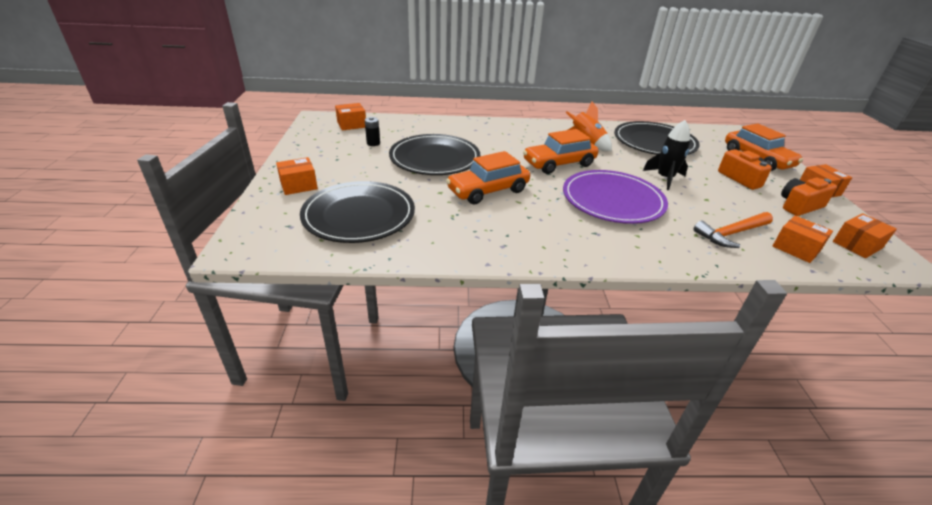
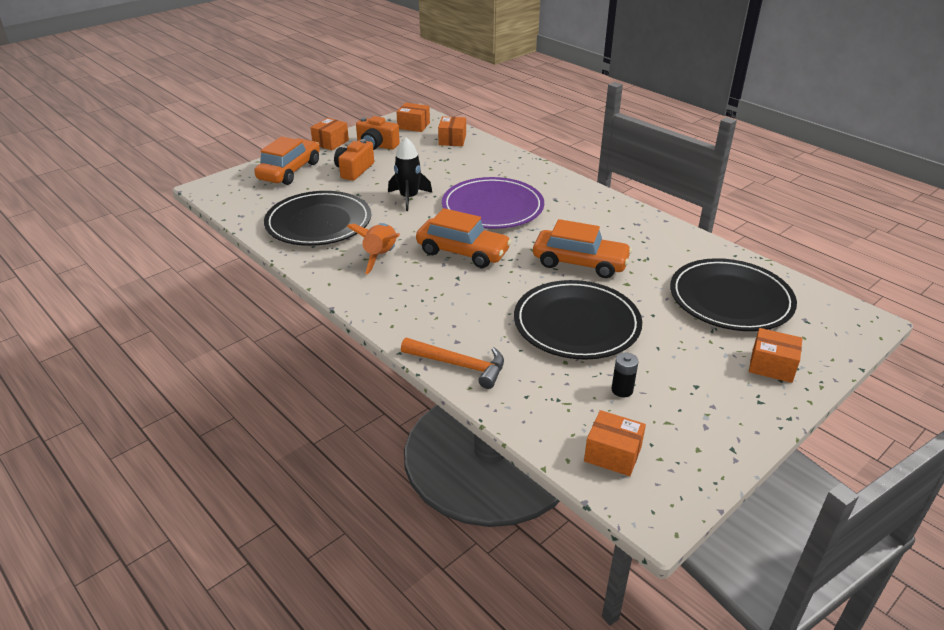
camera: 130 degrees left, 0 degrees up
orange hammer [693,212,773,248] -> orange hammer moved to [401,338,504,389]

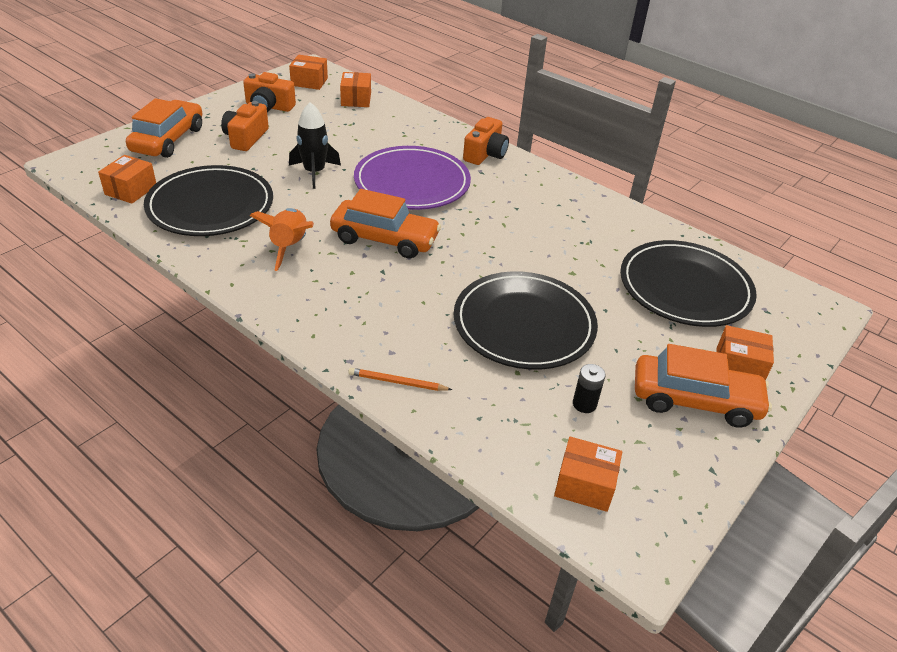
camera: 10 degrees left, 5 degrees up
orange box [310,118,349,150] -> orange box moved to [98,155,156,204]
orange hammer [401,338,504,389] -> orange pencil [348,368,452,391]
orange car [533,219,632,278] -> orange car moved to [635,344,772,428]
none -> orange camera [463,117,509,165]

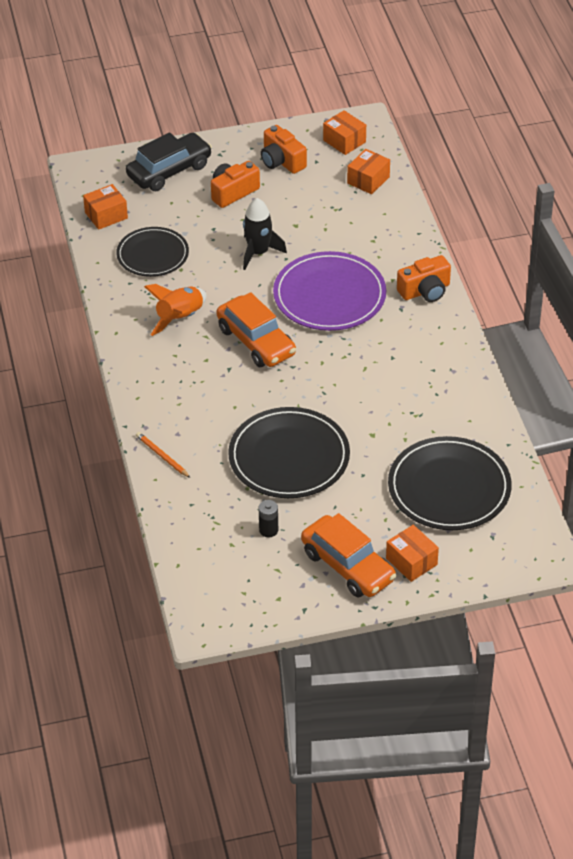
camera: 40 degrees right, 5 degrees up
orange car [126,98,202,158] -> black car [126,133,212,191]
black plate [144,165,273,236] -> black plate [116,227,189,277], size x0.65
orange box [554,437,622,512] -> none

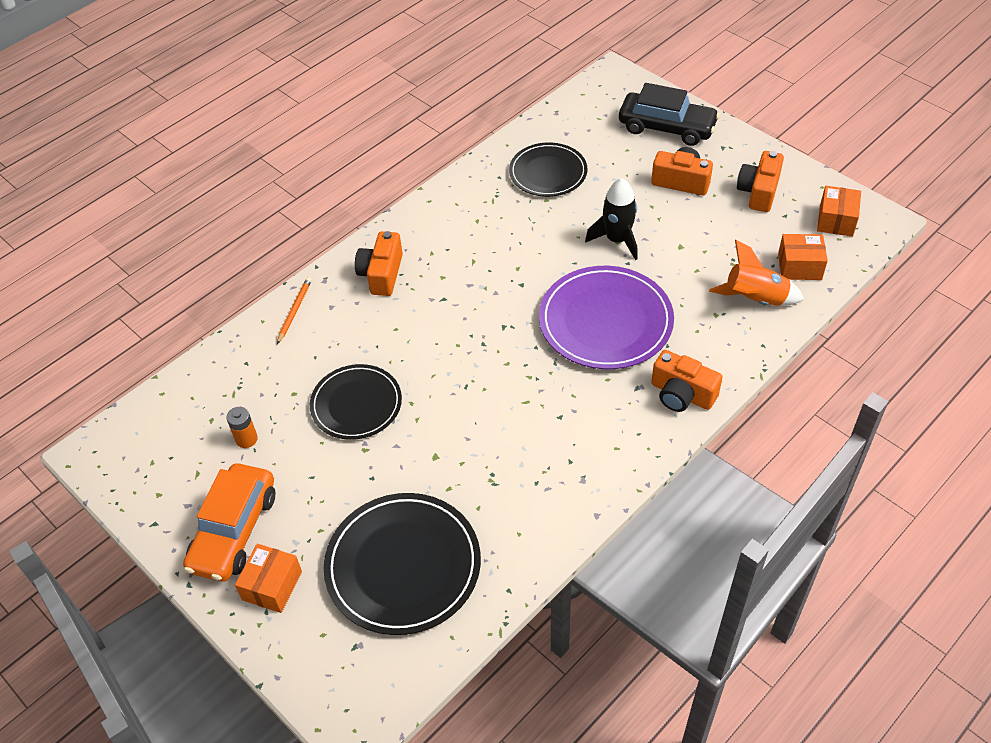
camera: 60 degrees right, 5 degrees up
orange box [83,184,128,230] -> none
orange rocket [144,284,207,336] -> orange rocket moved to [709,240,804,306]
orange car [217,292,296,367] -> none
black plate [228,407,350,498] -> black plate [310,364,402,440], size x0.65
black battery [259,500,278,537] -> orange battery [226,407,258,448]
none -> orange camera [355,231,403,296]

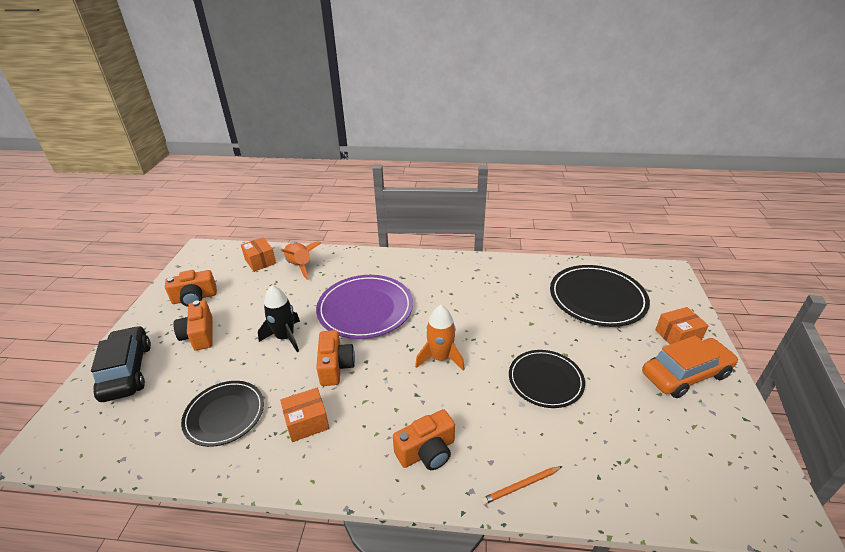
camera: 130 degrees left, 15 degrees down
orange battery [226,407,258,448] -> none
orange camera [651,350,722,412] -> orange camera moved to [316,330,355,386]
orange box [817,186,861,237] -> orange box moved to [280,388,329,442]
none -> orange rocket [415,305,465,371]

